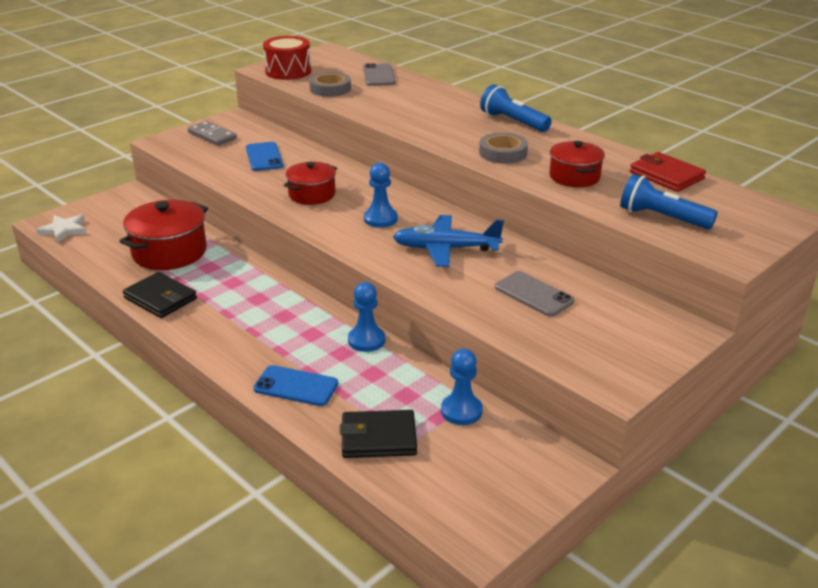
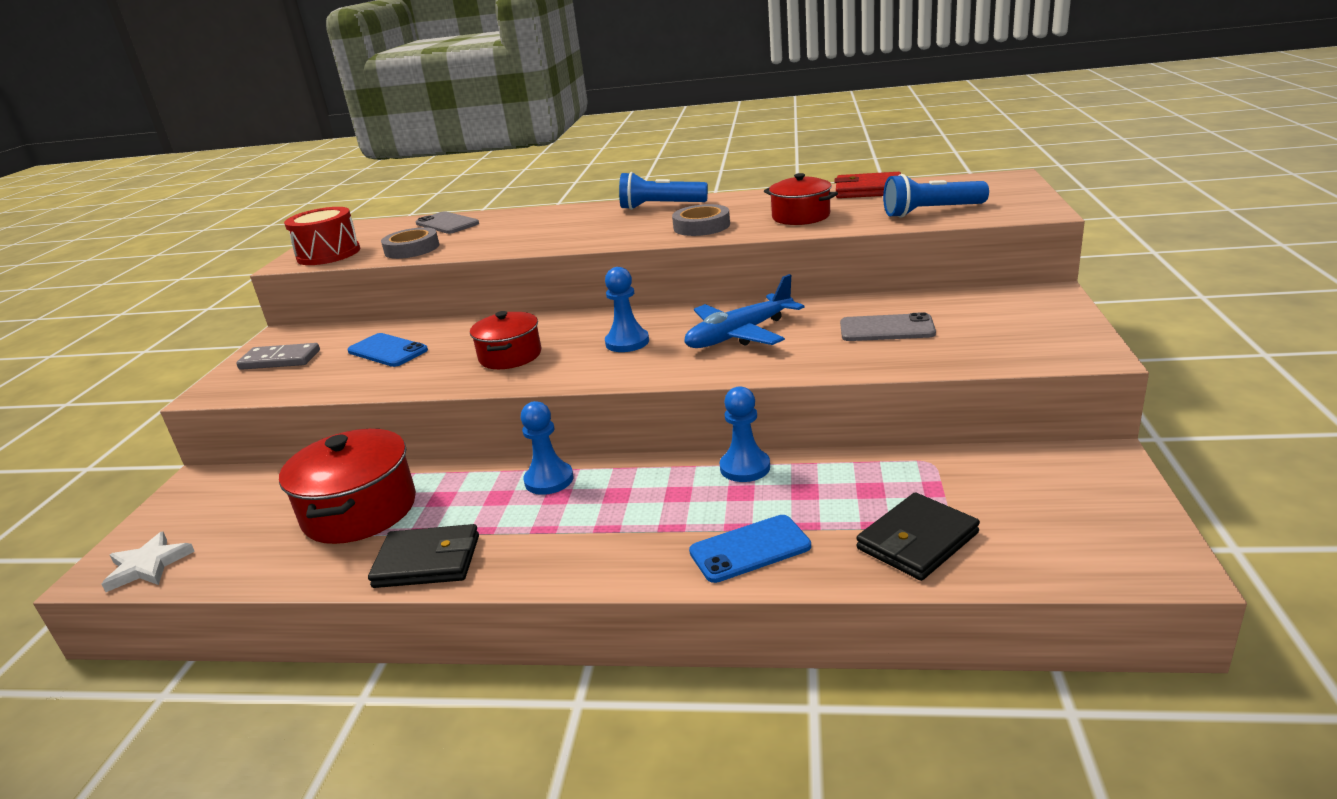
camera: 35 degrees left, 5 degrees down
blue pawn [441,349,483,425] -> blue pawn moved to [521,401,574,495]

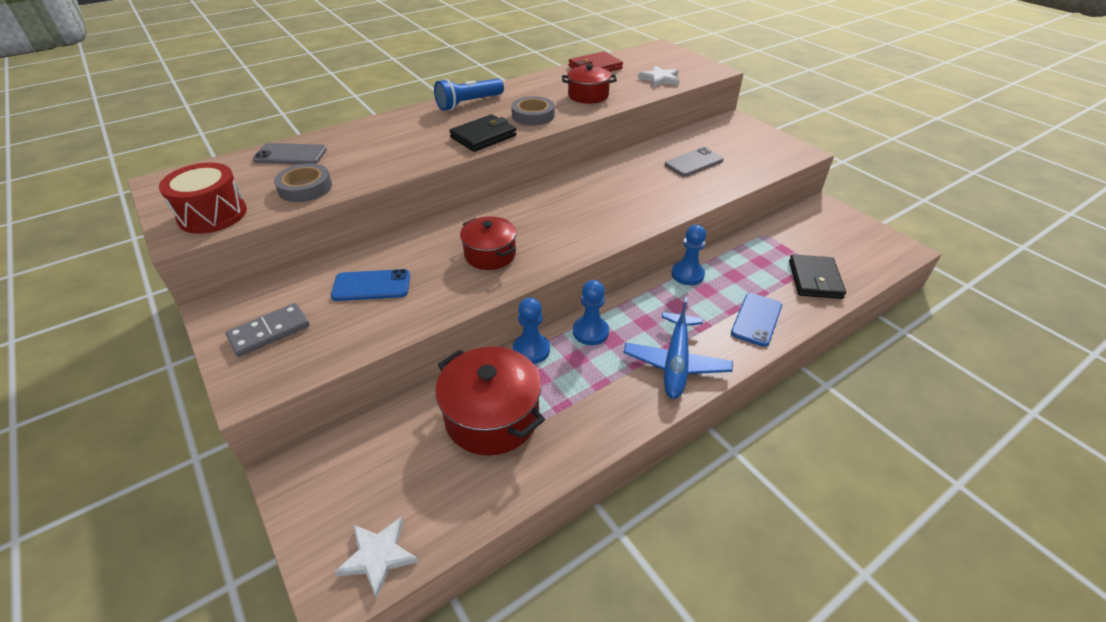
camera: 45 degrees left, 15 degrees up
black wallet [368,524,479,588] -> black wallet moved to [449,114,517,152]
blue pawn [605,267,649,352] -> blue pawn moved to [513,298,550,364]
blue plane [684,274,804,348] -> blue plane moved to [624,297,733,399]
blue flashlight [883,174,989,218] -> white star [638,66,680,88]

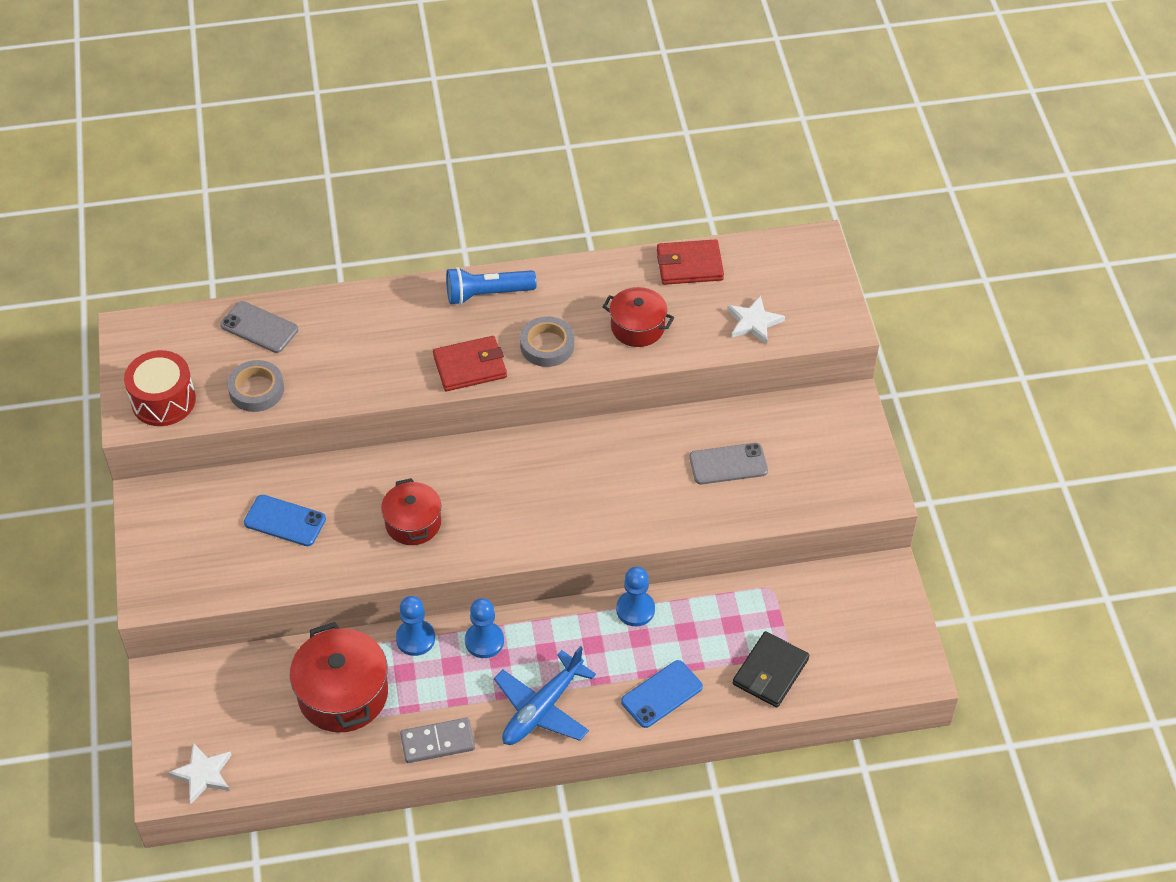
camera: 25 degrees right, 10 degrees up
grey domino [225,303,310,357] -> grey domino moved to [400,718,475,763]
black wallet [449,114,517,152] -> red wallet [433,336,507,391]

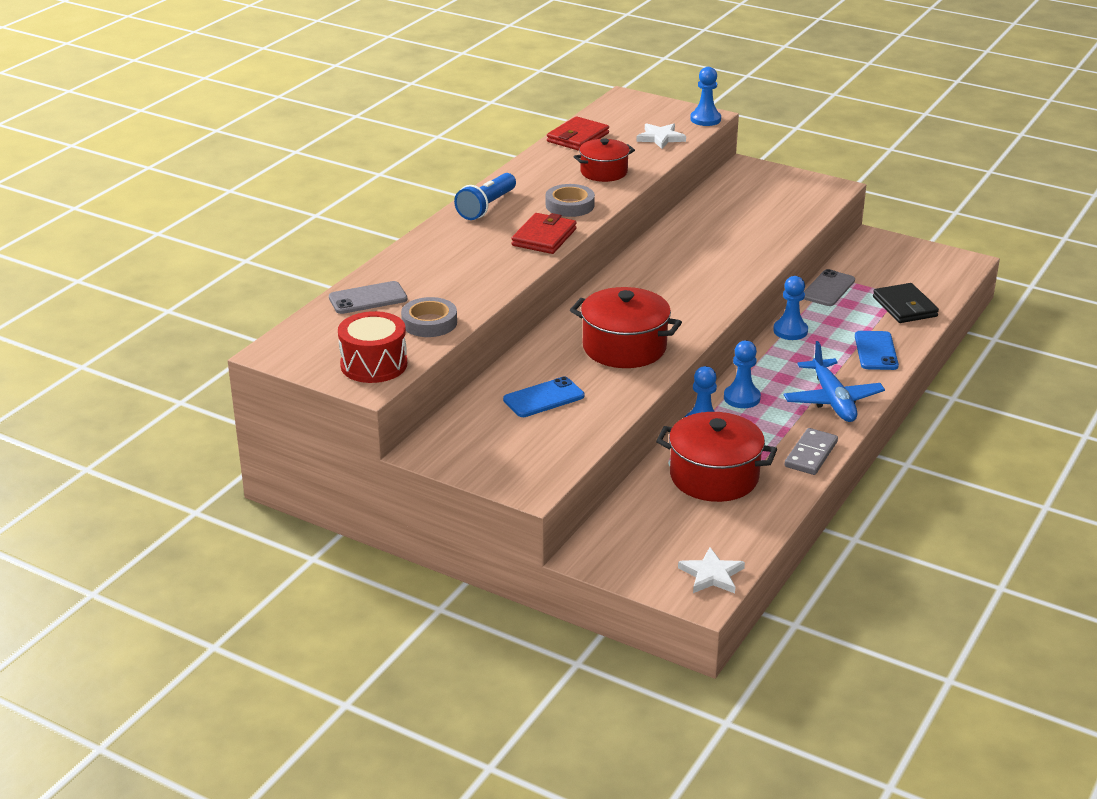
camera: 50 degrees left, 20 degrees down
red pot [381,478,441,545] -> red pot [570,287,682,368], size x1.57
grey phone [689,443,768,484] -> grey phone moved to [804,269,855,306]
none -> blue pawn [690,67,721,126]

